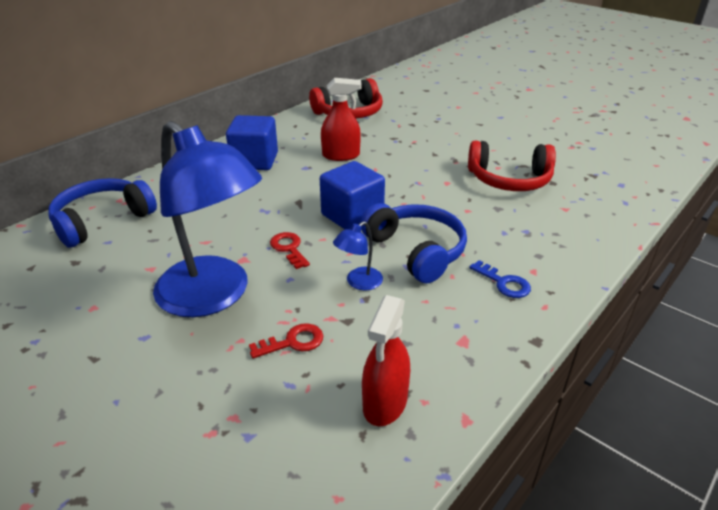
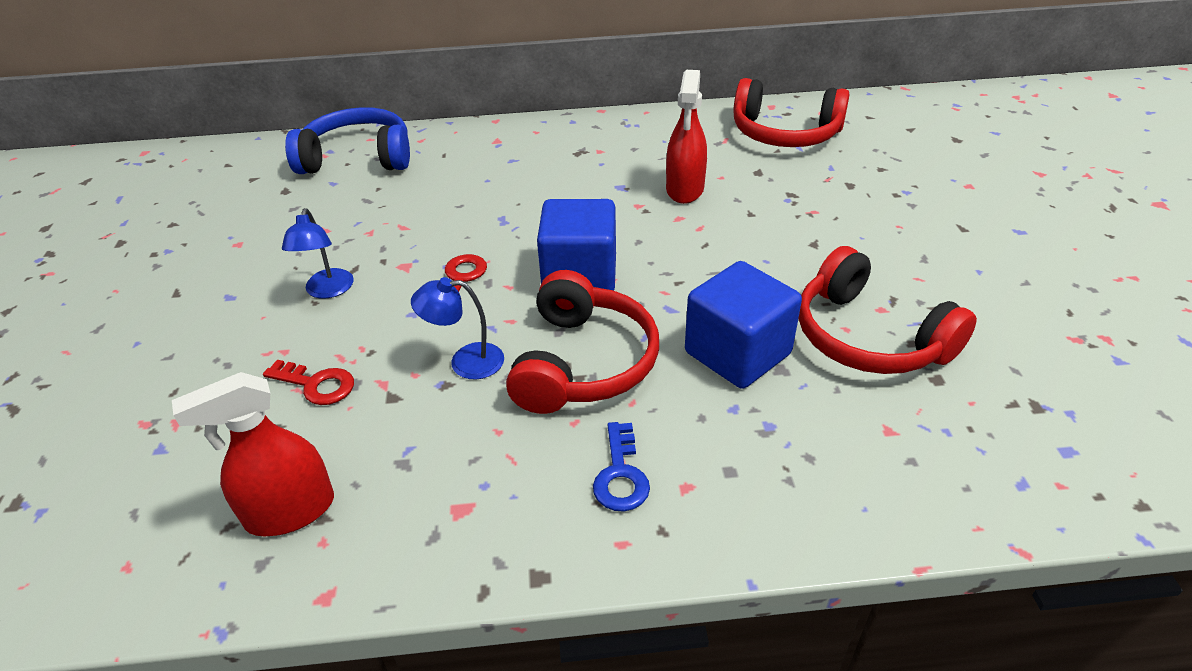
camera: 45 degrees right, 5 degrees up
blue lamp [153,121,262,317] -> blue lamp [282,208,354,299], size x0.40
blue cube [226,115,278,170] -> blue cube moved to [685,261,802,389]
red spray bottle [321,78,361,161] -> red spray bottle turned 60 degrees clockwise [666,70,707,204]
blue headphones [360,203,467,283] -> red headphones [506,270,659,414]

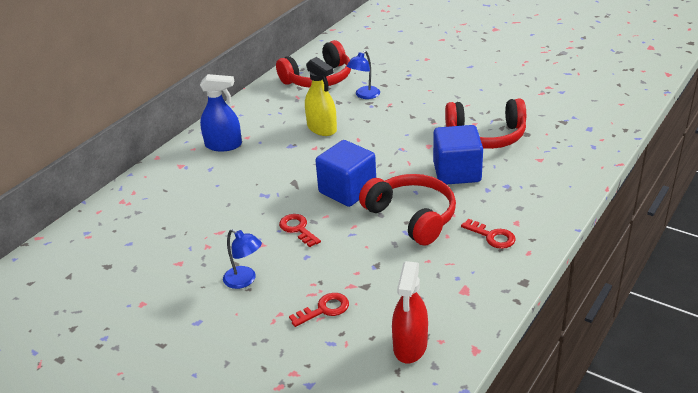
camera: 50 degrees left, 5 degrees down
blue headphones [285,107,410,174] -> none
blue lamp [411,277,504,379] -> blue lamp moved to [347,51,380,99]
blue key [593,422,650,512] -> red key [461,219,516,249]
red spray bottle [666,70,707,204] -> yellow spray bottle [305,57,337,136]
none -> blue spray bottle [200,74,242,152]

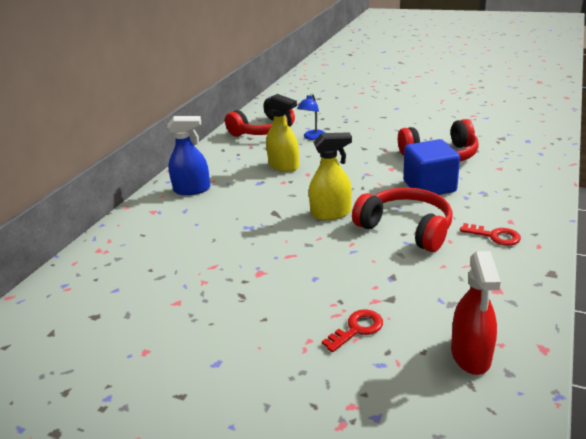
camera: 10 degrees left, 5 degrees down
blue lamp [223,229,262,289] -> none
red key [279,214,321,247] -> none
blue cube [316,140,376,207] -> yellow spray bottle [309,132,352,220]

